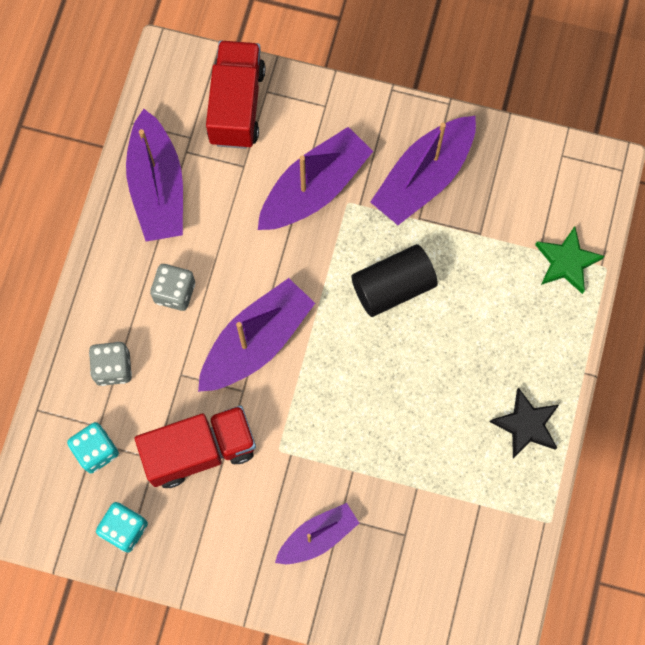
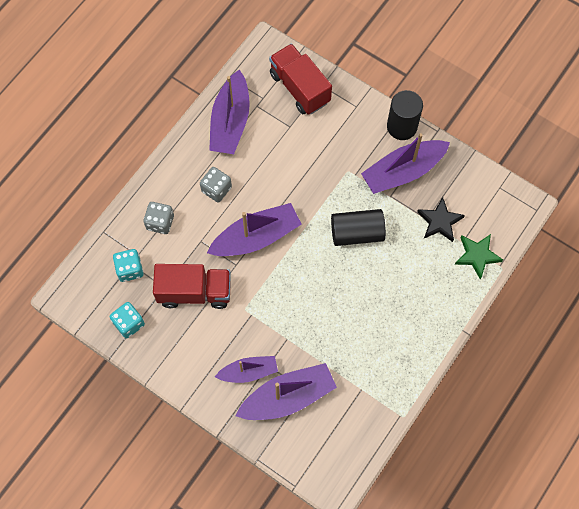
camera: 20 degrees right, 5 degrees down
red truck [206,41,265,149] -> red truck turned 60 degrees counterclockwise [269,44,332,115]
purple boat [258,127,373,230] -> purple boat moved to [236,363,337,420]
black star [490,388,559,459] -> black star moved to [417,197,465,242]
none -> black cylinder [387,90,423,140]

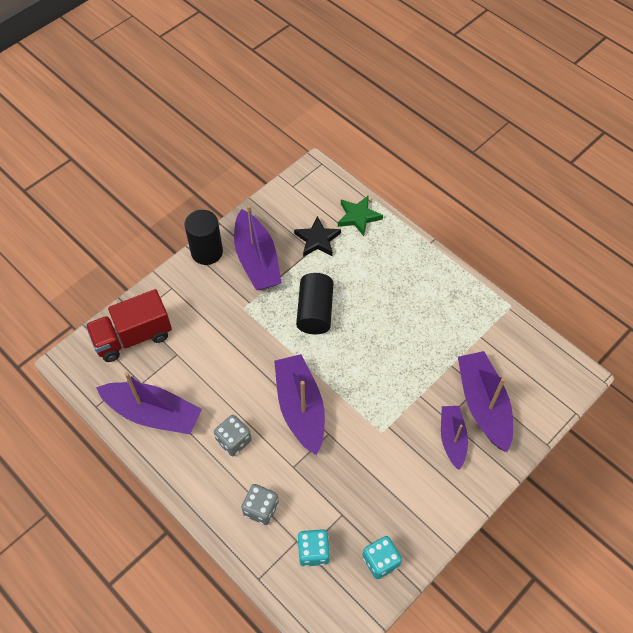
camera: 80 degrees left, 10 degrees down
red truck [153,264,231,309] -> none

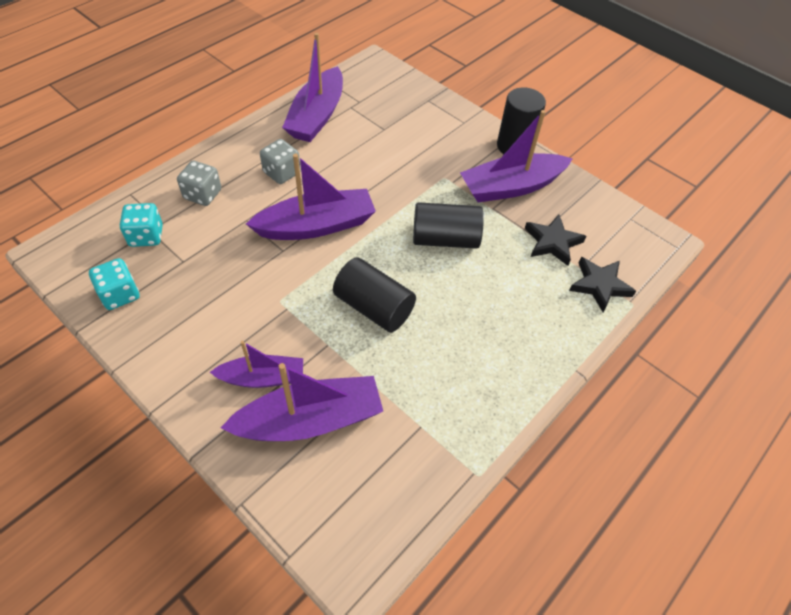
camera: 85 degrees right, 5 degrees down
red truck [85,289,172,362] -> none
green star [338,196,383,236] -> black star [569,257,636,312]
none -> black cylinder [333,257,416,332]

